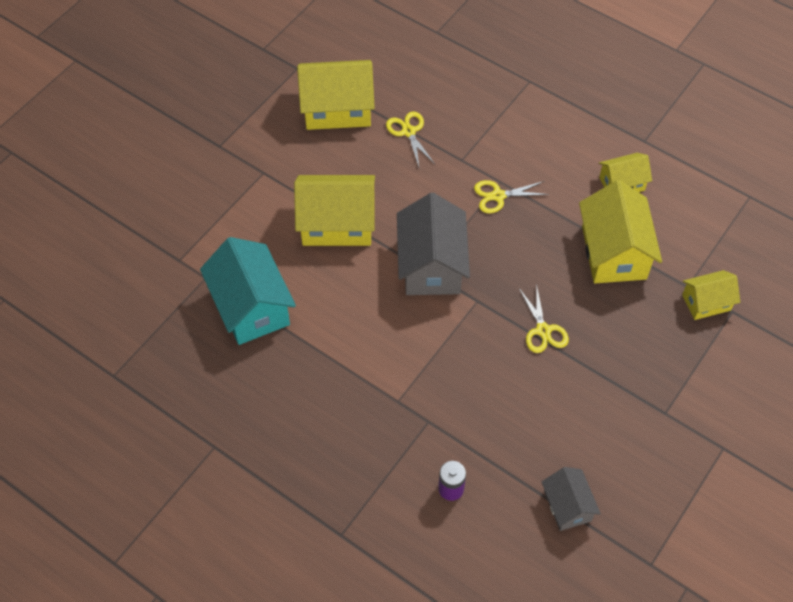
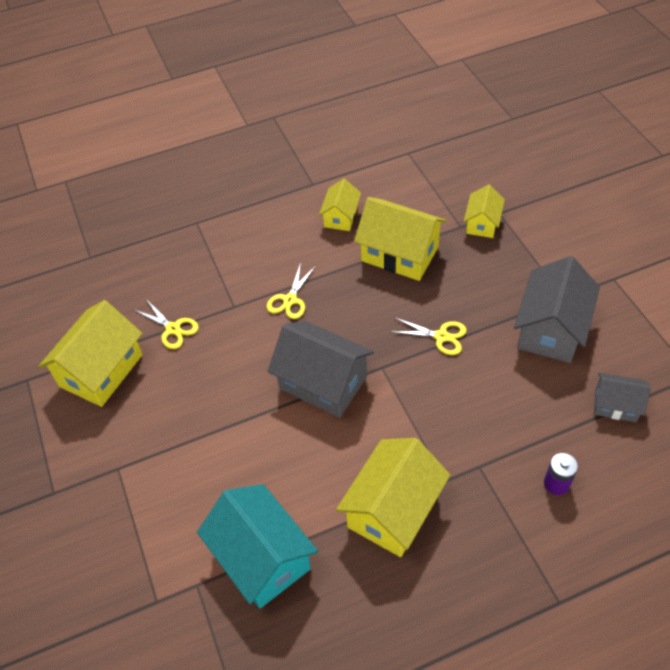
camera: 55 degrees left, 5 degrees down
turquoise house [200,237,296,345] -> turquoise house turned 45 degrees clockwise [197,484,318,609]
yellow house [294,175,375,246] -> yellow house moved to [336,438,450,557]
yellow scissors [386,111,435,167] -> yellow scissors turned 150 degrees counterclockwise [133,299,199,349]
none -> grey house [514,256,600,363]

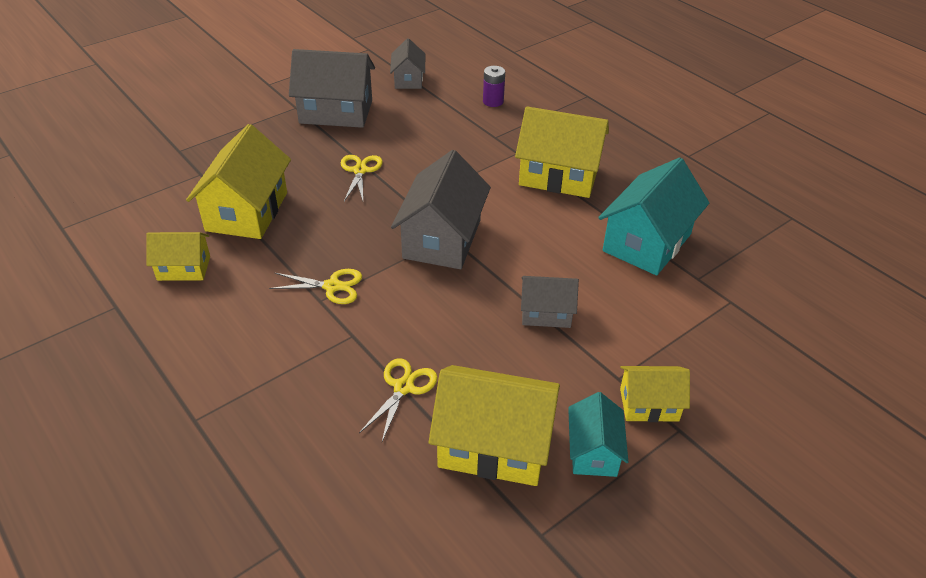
camera: 110 degrees left, 10 degrees down
yellow house [464,184,505,238] -> yellow house moved to [620,366,690,422]
none -> grey house [521,276,579,328]
none -> turquoise house [568,392,628,477]

